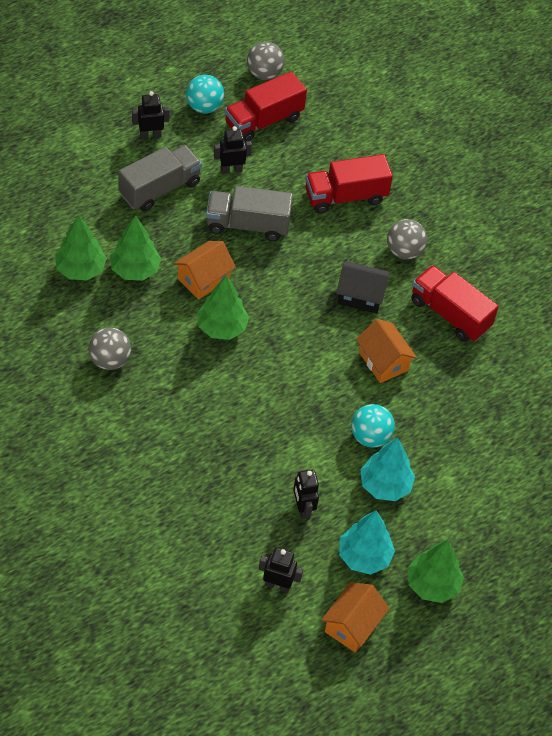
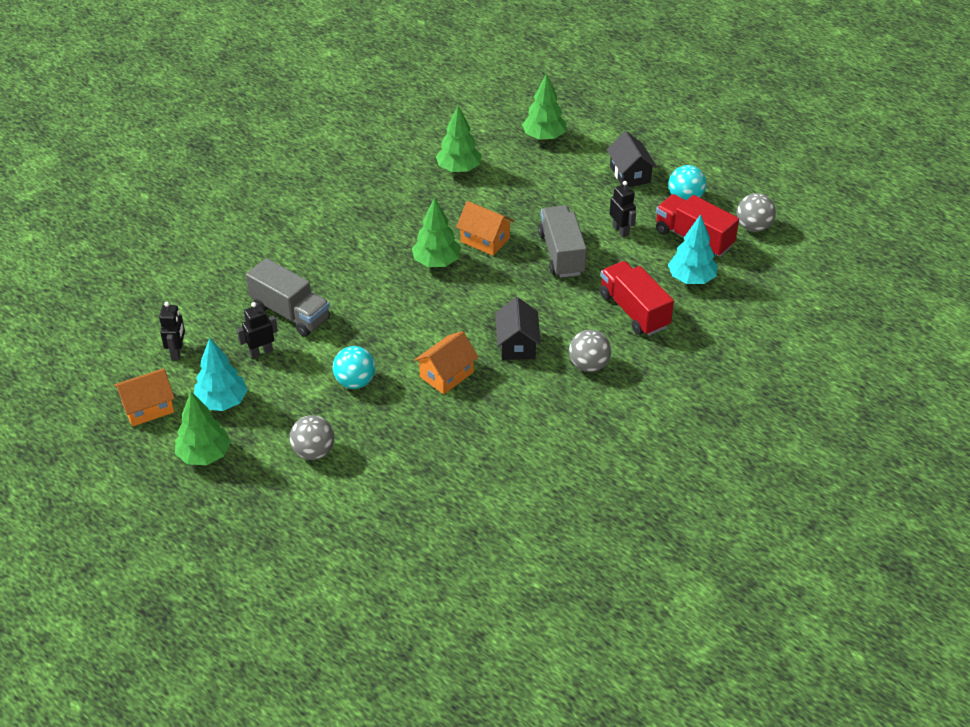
camera: 80 degrees right, 10 degrees down
grey ball [88,327,131,370] -> grey ball moved to [290,415,335,460]
green tree [110,215,161,281] -> green tree moved to [522,73,567,140]
grey truck [119,145,202,212] -> grey truck moved to [246,258,330,337]
black robot [132,91,170,139] -> black house [607,131,657,187]
orange house [321,582,390,652] -> orange house turned 45 degrees counterclockwise [114,368,175,427]
turquoise tree [360,437,415,501] -> turquoise tree moved to [668,214,718,284]
red truck [411,265,499,342] -> none

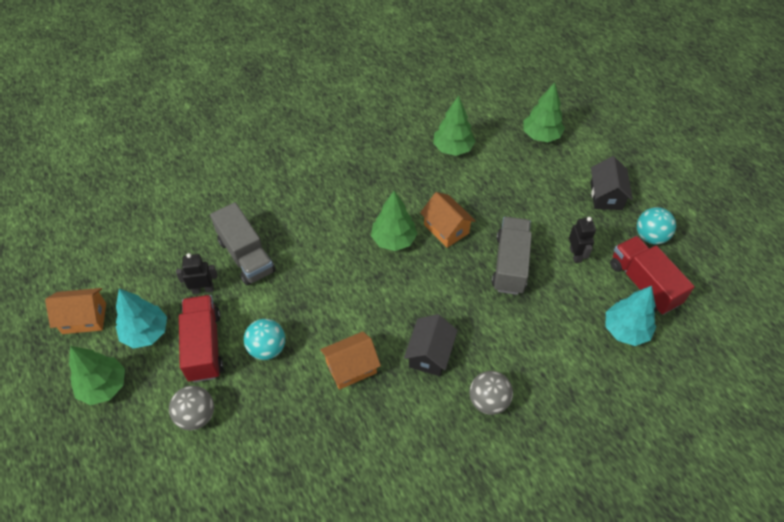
camera: 20 degrees right, 10 degrees up
black robot [159,302,185,360] -> none
red truck [600,261,674,336] -> red truck moved to [179,295,223,382]
grey ball [737,193,776,232] -> none

